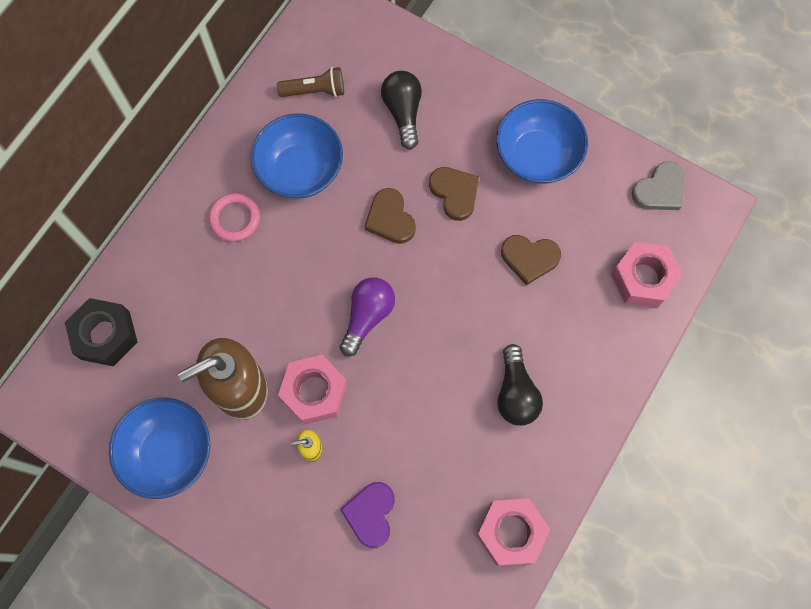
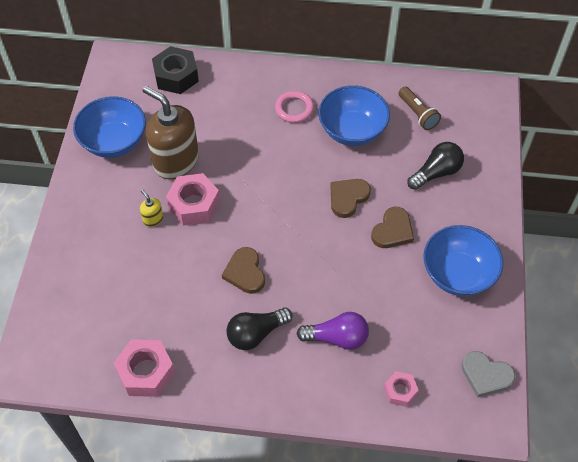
camera: 65 degrees right, 15 degrees down
purple light bulb [340,277,395,356] -> purple light bulb moved to [296,312,369,350]
purple heart [340,482,395,548] -> none
brown heart [501,235,561,285] -> brown heart moved to [222,247,265,294]
pink nut [611,241,683,308] -> pink nut [384,371,419,407], size x0.57

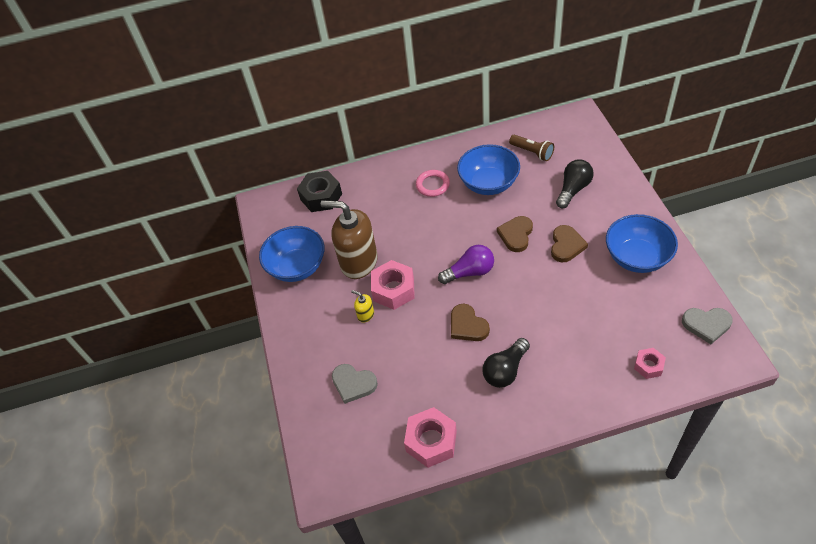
camera: 15 degrees left, 5 degrees down
purple light bulb [296,312,369,350] -> purple light bulb moved to [438,245,494,284]
none -> grey heart [332,364,378,404]

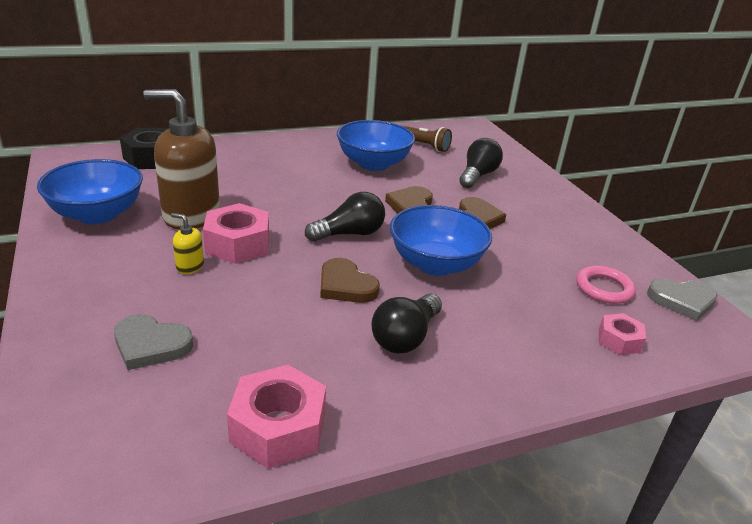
camera: 15 degrees left, 20 degrees down
pink ring [416,170,450,197] -> pink ring moved to [576,266,636,304]
purple light bulb [438,245,494,284] -> black light bulb [305,192,385,242]
blue bowl [606,214,678,273] -> blue bowl moved to [390,205,492,276]

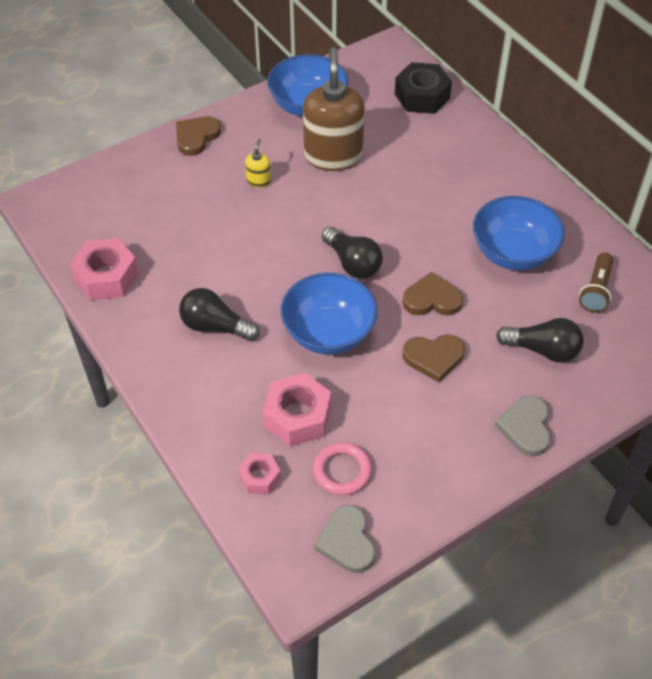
camera: 80 degrees right, 20 degrees up
grey heart [114,314,193,370] -> grey heart moved to [495,395,551,456]
pink nut [203,203,269,264] -> pink nut moved to [262,373,331,447]
brown heart [320,258,380,303] -> brown heart moved to [176,116,221,156]

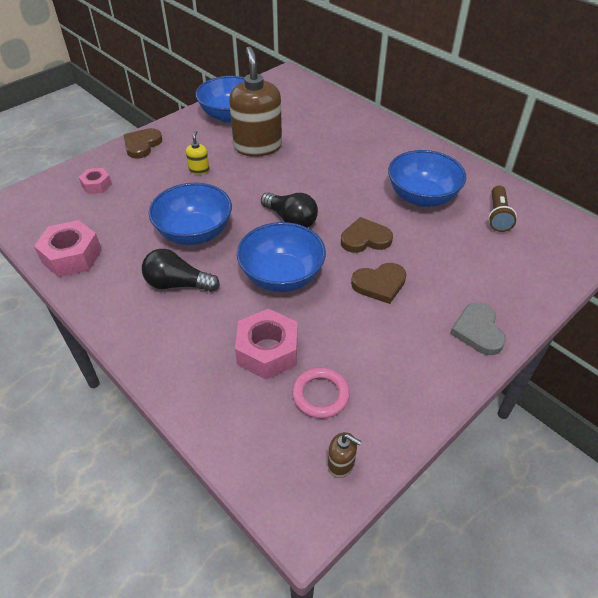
camera: 10 degrees left, 5 degrees down
pink nut [238,453,281,494] -> pink nut moved to [79,168,112,194]
grey heart [315,505,375,573] -> brown soap dispenser [328,432,361,478]
black nut [395,62,452,114] -> none
black light bulb [496,318,583,363] -> none
none -> blue bowl [149,183,232,245]

